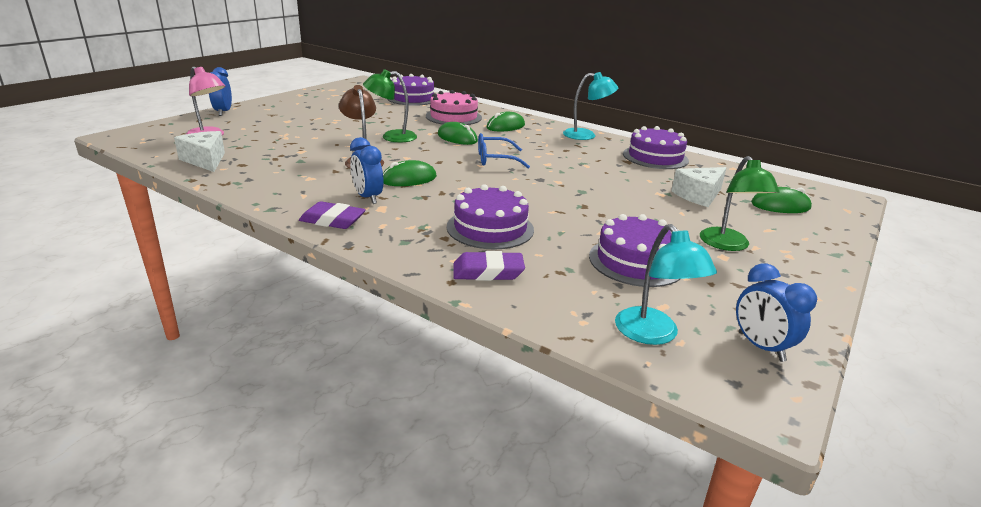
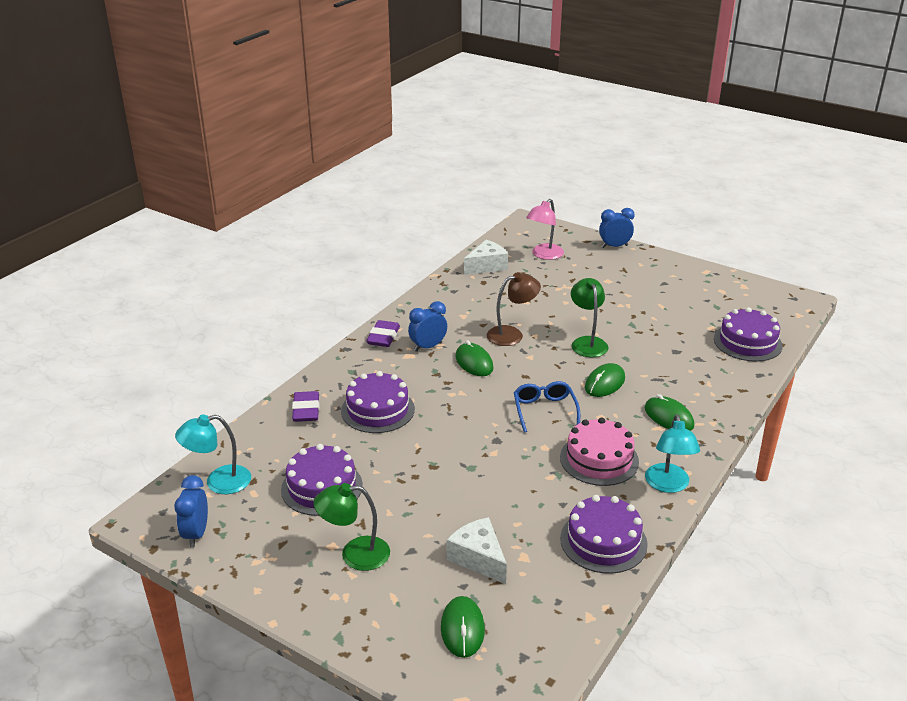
camera: 90 degrees right, 5 degrees up
pink cake [426,90,482,125] -> pink cake moved to [560,418,639,486]
blue clock [736,263,817,362] -> blue clock turned 60 degrees counterclockwise [174,475,208,547]

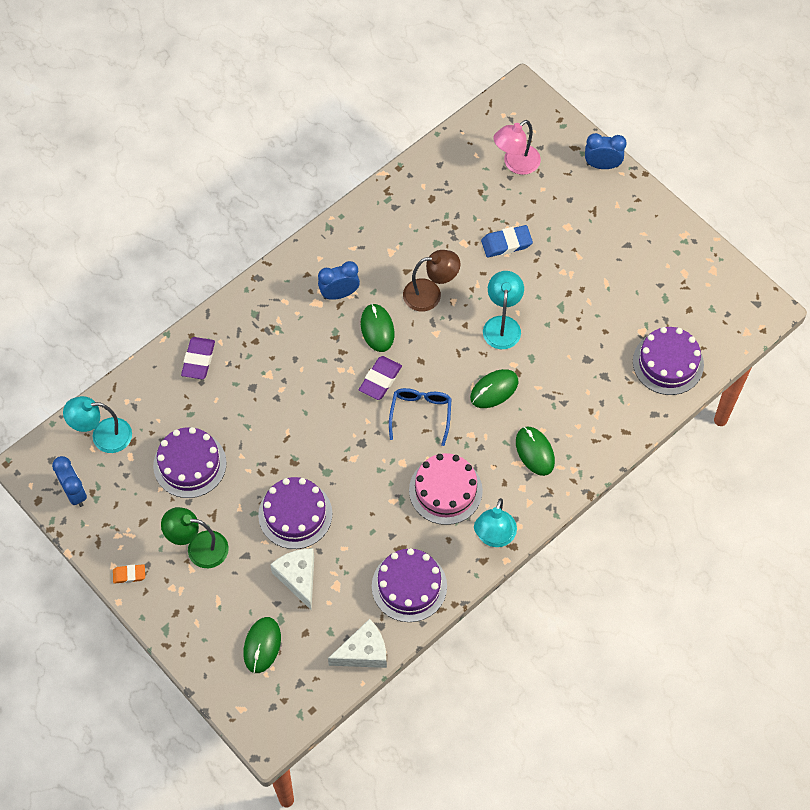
camera: 15 degrees right, 30 degrees up
blue clock [174,475,208,547] -> blue clock turned 135 degrees clockwise [52,456,87,507]
purple cake [341,371,415,433] -> purple cake moved to [258,477,332,549]
purple eraser [366,320,400,347] -> purple eraser moved to [359,356,402,400]
white cheese [464,240,508,275] -> white cheese moved to [328,619,387,668]
green lamp [571,278,609,357] -> turquoise lamp [483,271,524,349]
none -> orange eraser [113,564,145,584]
none -> blue eraser [481,225,533,257]

